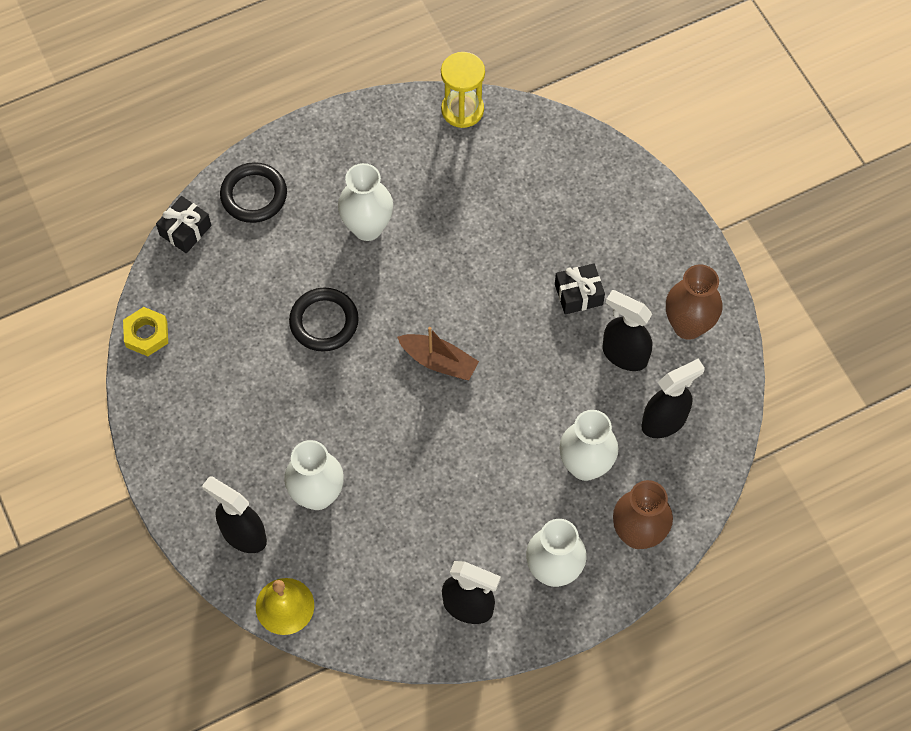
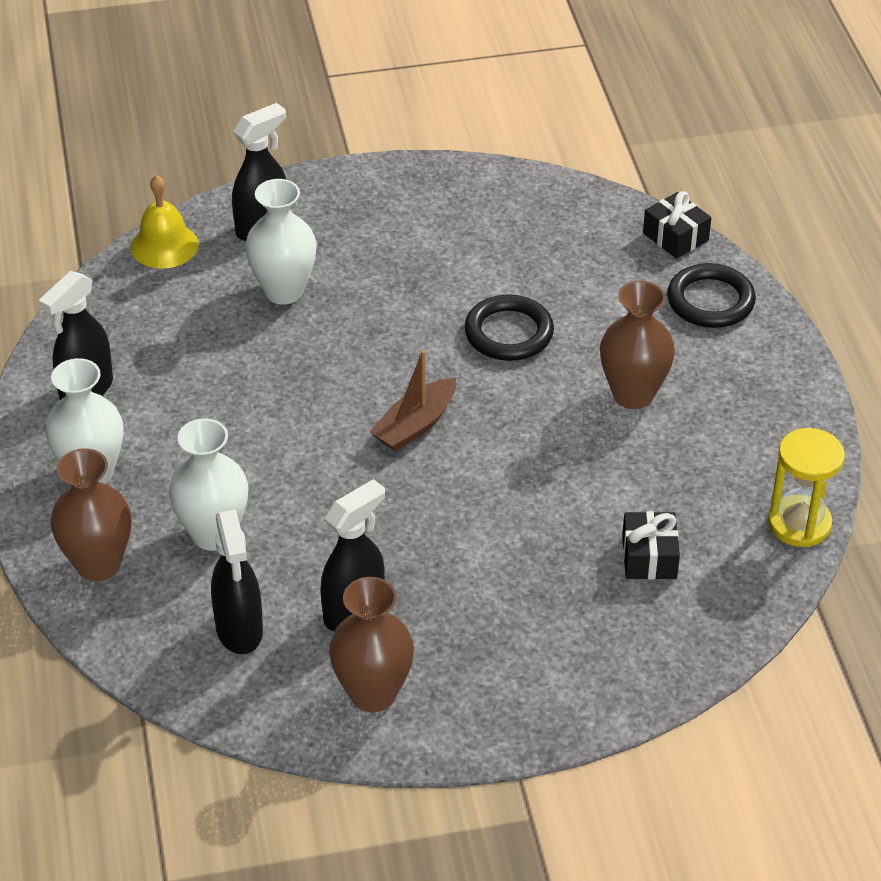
camera: 105 degrees right, 20 degrees down
yellow nut [123,307,168,356] -> none
white vase [338,163,393,241] -> brown vase [600,280,675,409]
black gift [555,263,605,315] -> black gift moved to [622,511,680,580]

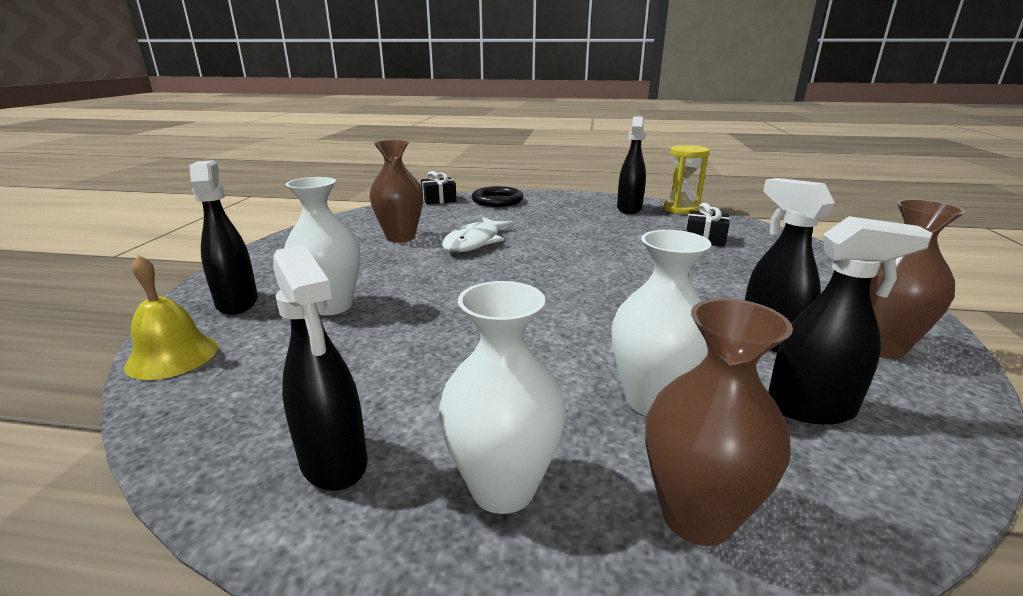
camera: 70 degrees left, 20 degrees down
brown boat [370,350,456,452] -> none
black ring [465,295,554,361] -> white fish [442,217,514,252]
brown vase [600,280,675,409] -> brown vase moved to [369,140,423,243]
none -> black spray bottle [617,116,646,214]

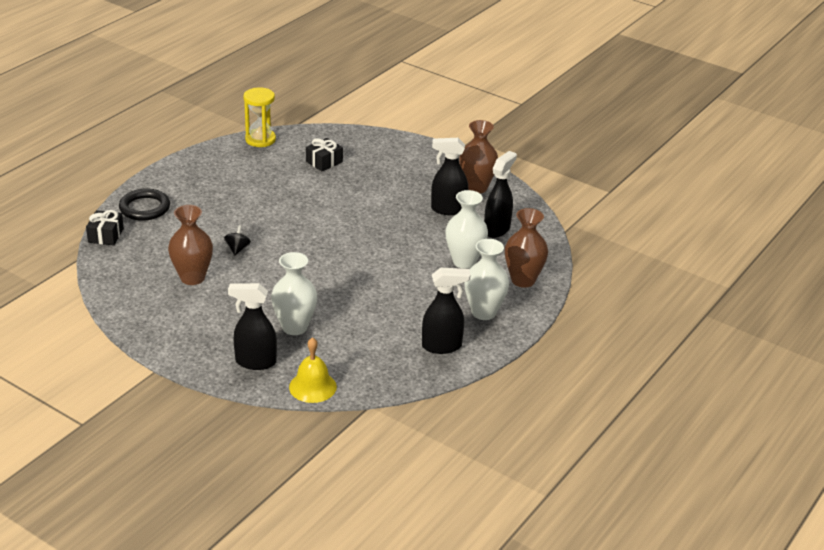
camera: 65 degrees left, 10 degrees up
white fish [442,217,514,252] -> black spinning top [224,225,251,255]
black spray bottle [617,116,646,214] -> none

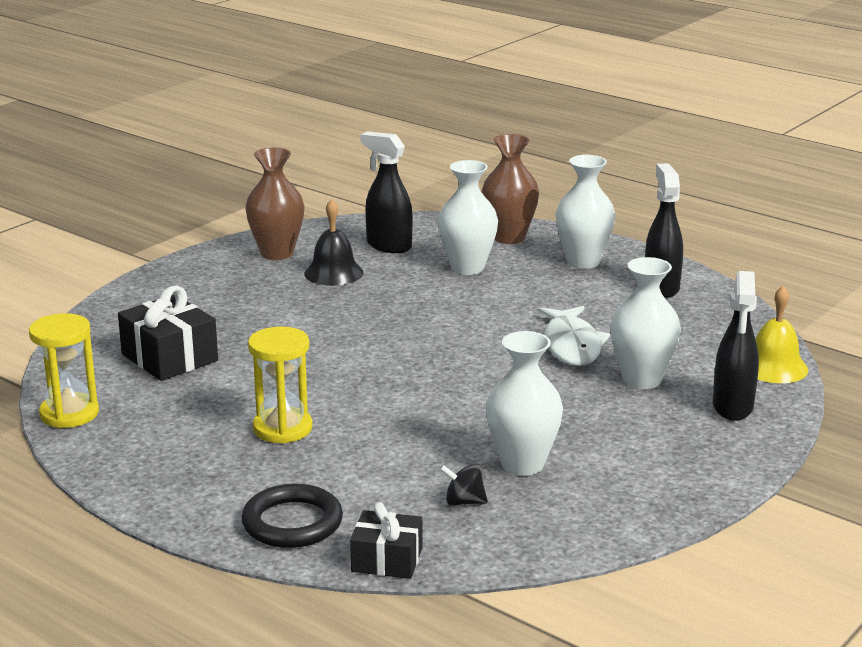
camera: 85 degrees left, 10 degrees down
brown vase [168,205,213,285] -> white vase [486,331,563,476]
black spinning top [224,225,251,255] -> black spinning top moved to [440,464,488,506]
black gift [306,138,343,171] -> black gift [118,286,218,381], size x1.54
black spray bottle [431,138,468,215] -> black bell [304,199,363,286]
none -> yellow hourglass [248,327,313,444]
none -> white fish [538,306,610,366]

